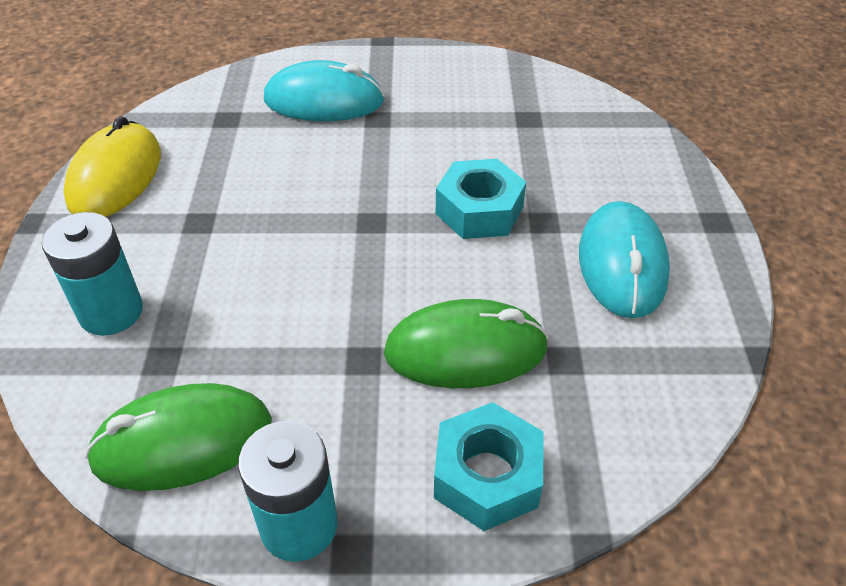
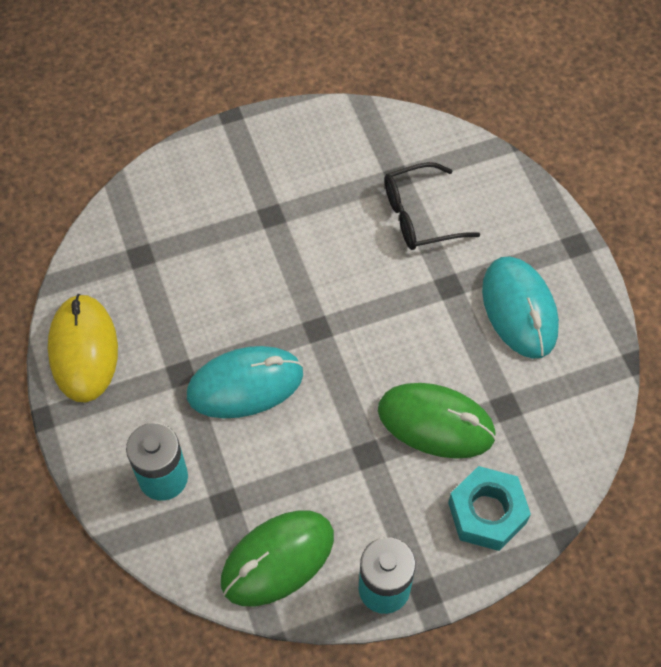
camera: 20 degrees left, 15 degrees up
turquoise mouse [264,60,384,121] -> turquoise mouse moved to [187,346,303,418]
green mouse [384,299,549,388] -> green mouse turned 45 degrees clockwise [378,383,496,459]
turquoise nut [436,159,526,239] -> none
none -> black glasses [385,162,480,250]

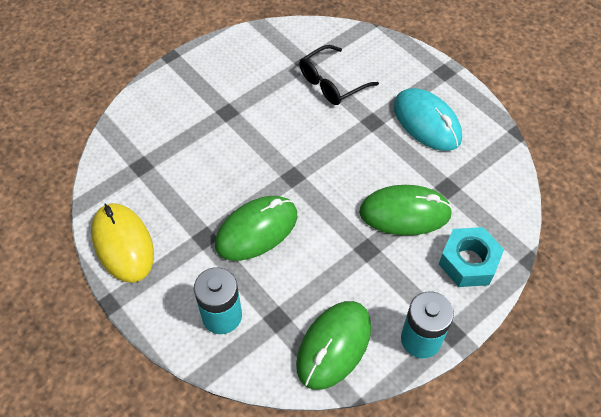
camera: 20 degrees left, 5 degrees down
turquoise mouse [187,346,303,418] -> green mouse [215,196,297,261]

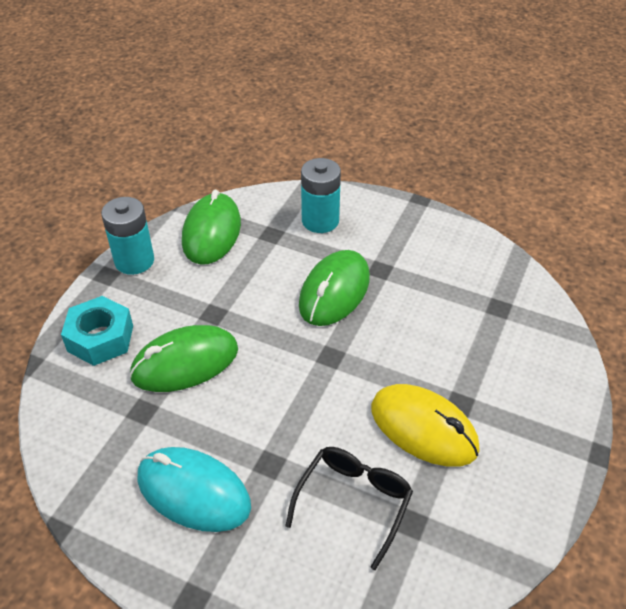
camera: 155 degrees right, 10 degrees down
yellow mouse [91,203,154,283] -> yellow mouse moved to [371,384,480,467]

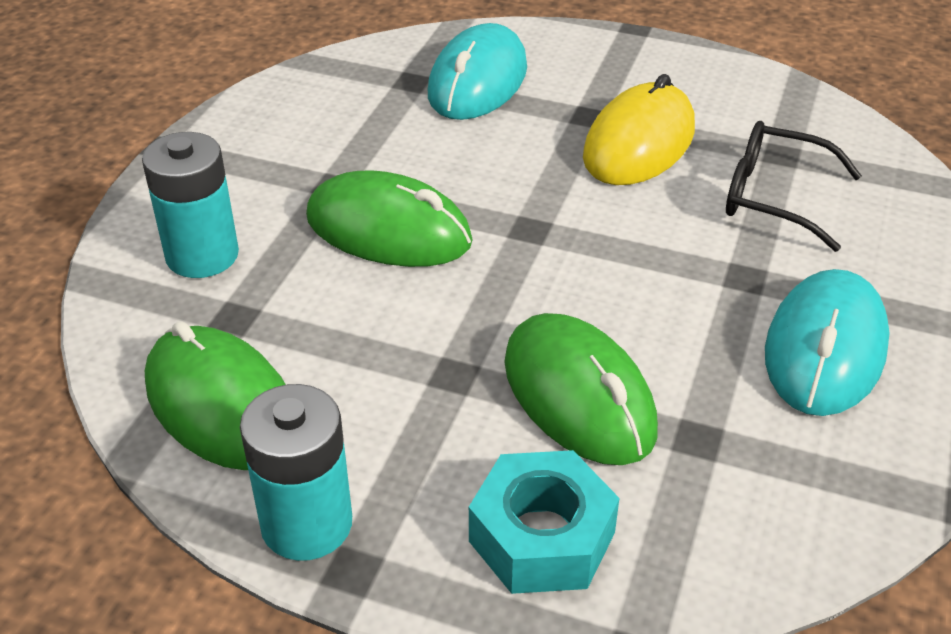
camera: 95 degrees left, 5 degrees down
green mouse [182,189,241,265] -> green mouse turned 45 degrees clockwise [145,321,286,470]
none -> turquoise mouse [428,23,527,120]

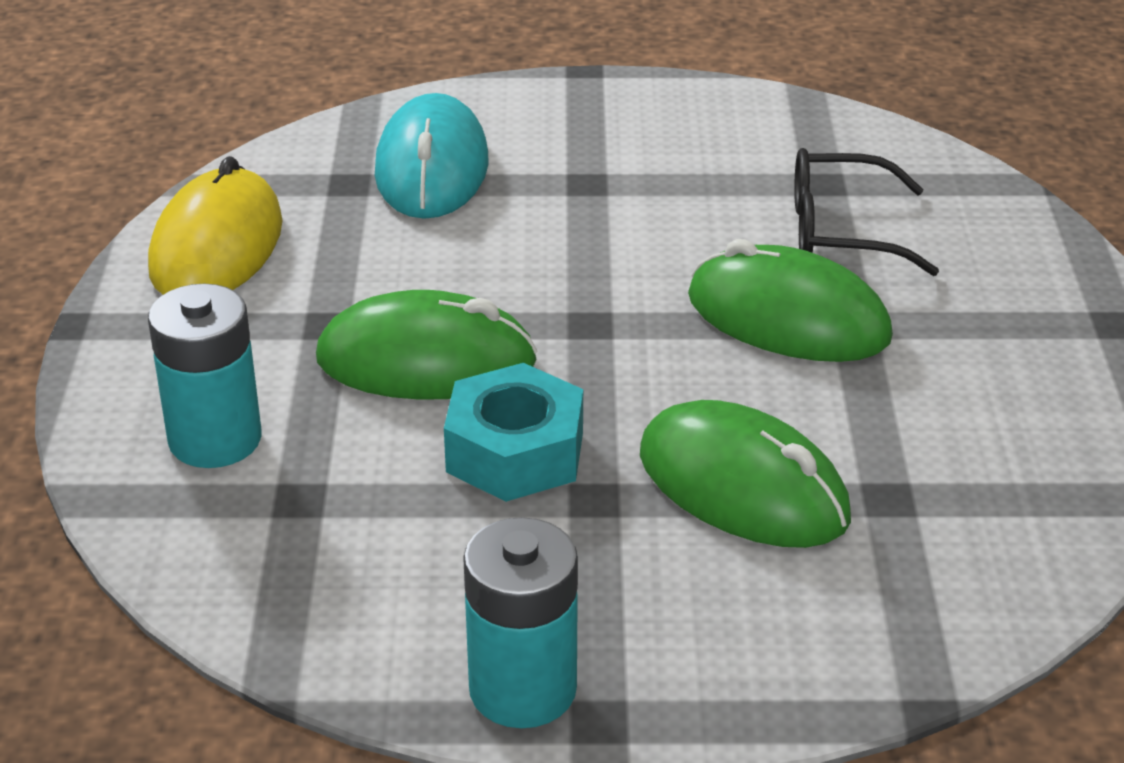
camera: 20 degrees left, 5 degrees down
green mouse [145,321,286,470] -> green mouse moved to [688,239,893,362]
turquoise nut [469,450,620,594] -> turquoise nut moved to [444,363,583,502]
yellow mouse [583,74,695,185] -> yellow mouse moved to [148,156,283,295]
turquoise mouse [765,269,889,416] -> none

